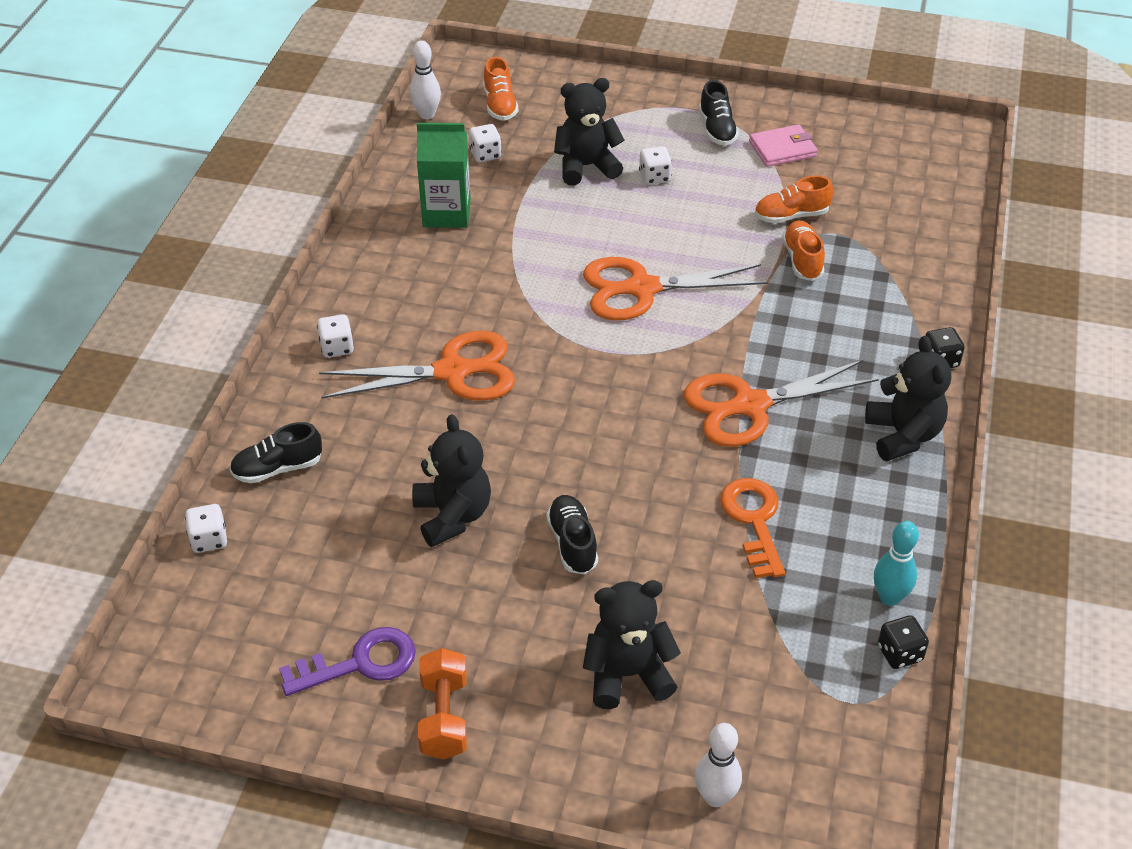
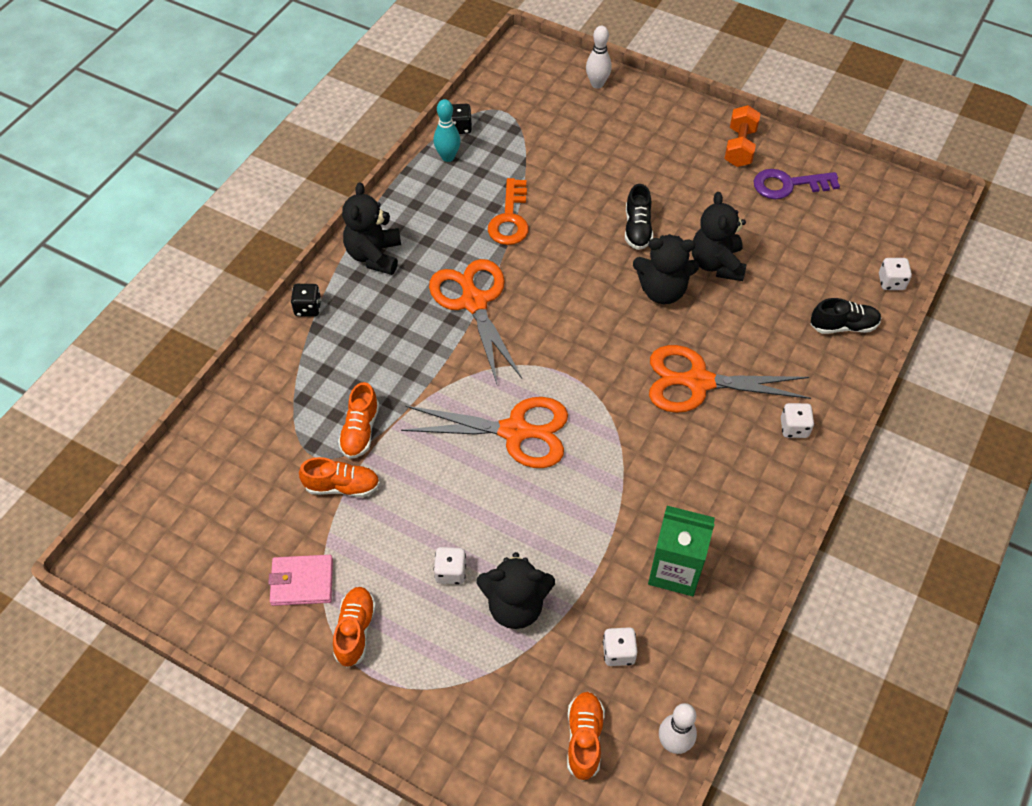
camera: 165 degrees left, 10 degrees up
black teddy bear [583,580,681,709] -> black teddy bear moved to [633,234,699,304]
orange scissors [684,360,879,447] -> orange scissors turned 105 degrees counterclockwise [429,259,522,384]
black shoe [699,80,739,146] -> orange shoe [333,587,376,668]

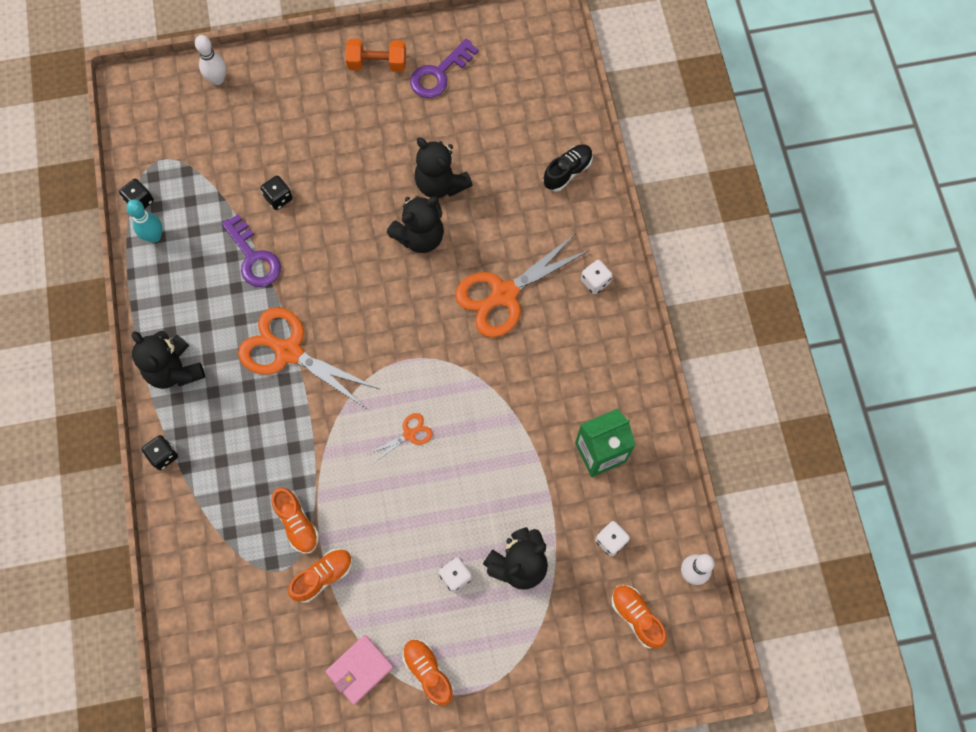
camera: 40 degrees left, 15 degrees up
orange scissors [401,397,568,468] -> orange scissors [368,413,433,463], size x0.45
orange key [488,178,529,245] -> purple key [222,214,281,287]
black shoe [625,184,653,250] -> none
orange dumbbell [725,105,761,167] -> orange dumbbell turned 60 degrees counterclockwise [346,39,406,72]
white dice [879,258,912,290] -> none
none -> black dice [260,176,293,210]

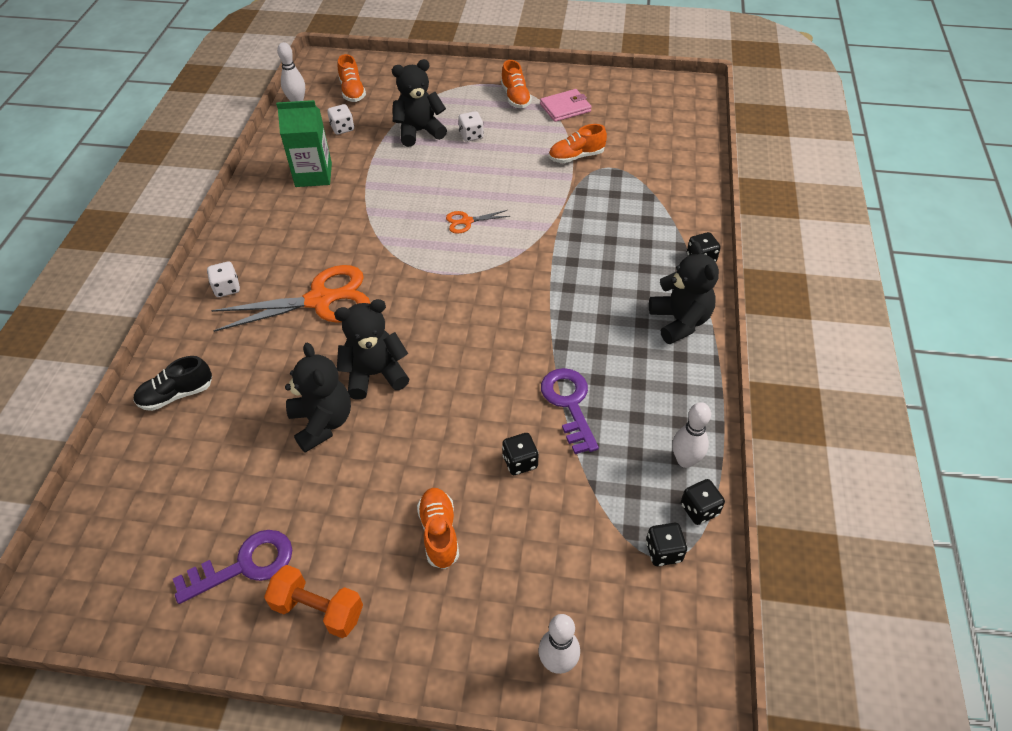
camera: 160 degrees left, 20 degrees down
turquoise bowling pin [126,199,162,243] -> white bowling pin [672,402,711,468]
orange scissors [238,307,379,408] -> none
orange shoe [271,487,319,554] -> orange shoe moved to [417,488,459,569]
none -> black dice [646,523,687,566]

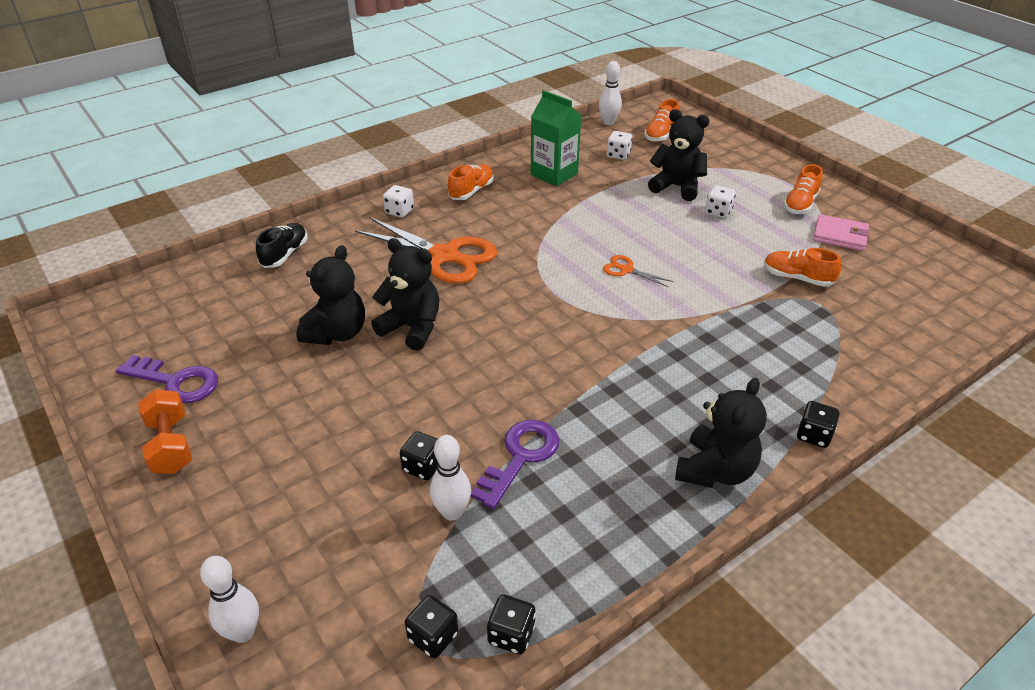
camera: 45 degrees right, 10 degrees down
black shoe [133,356,212,411] -> black shoe turned 90 degrees clockwise [256,223,308,268]
orange shoe [417,488,459,569] -> orange shoe moved to [448,164,494,200]
white bowling pin [672,402,711,468] -> white bowling pin moved to [430,435,471,521]

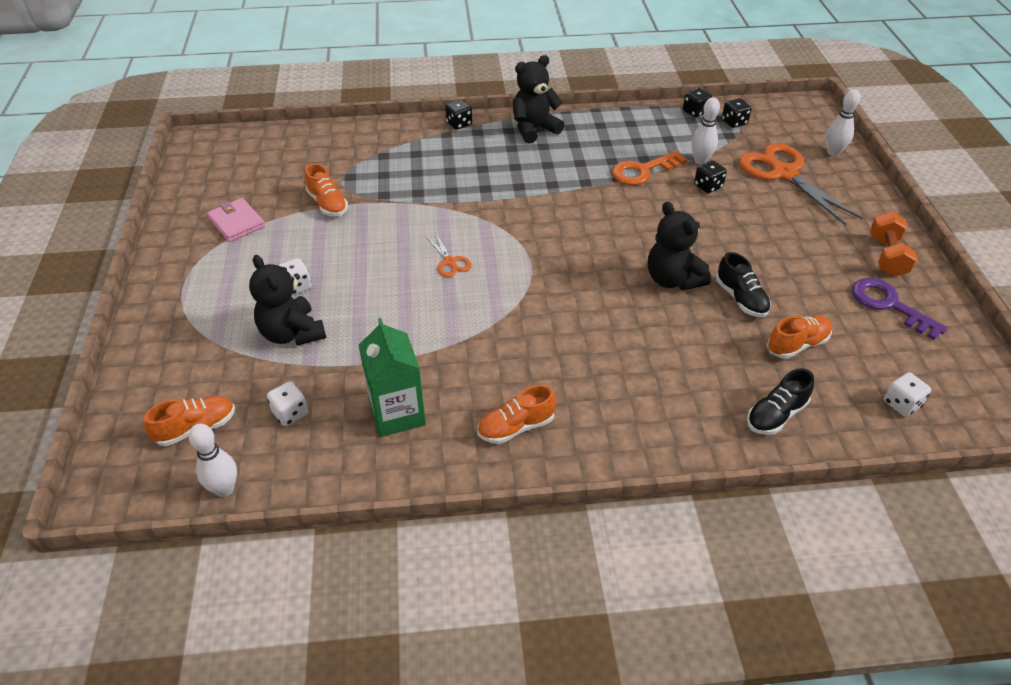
camera: 150 degrees left, 5 degrees up
black teddy bear [296,245,365,345] -> black shoe [716,252,771,317]
orange scissors [355,217,497,284] -> orange scissors moved to [739,143,863,225]
white dice [383,185,414,218] -> white dice moved to [884,372,931,417]
purple key [470,420,560,509] -> orange key [612,151,687,185]
orange shoe [783,164,823,214] -> orange shoe moved to [767,315,832,359]

